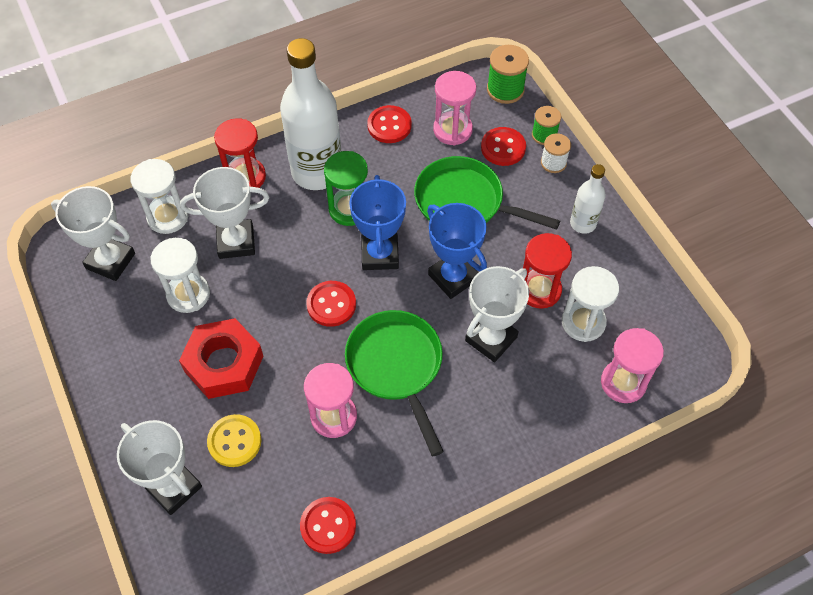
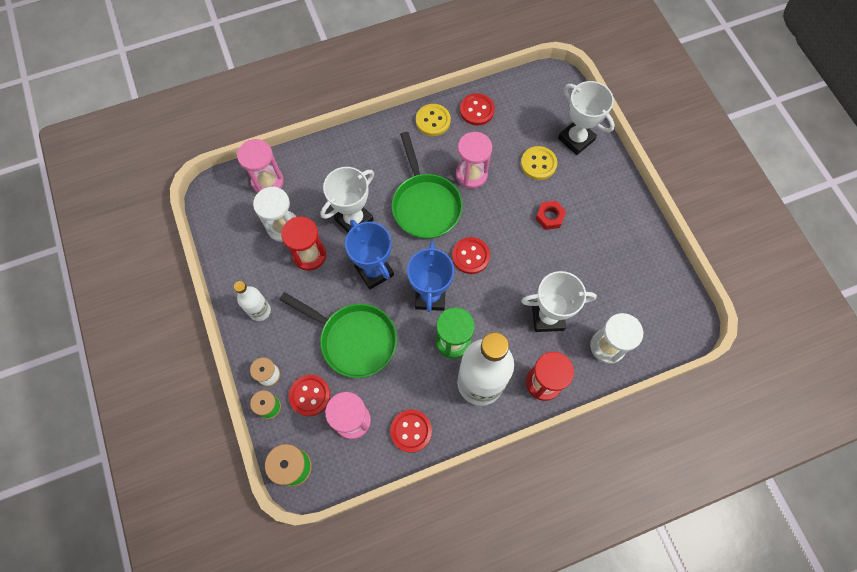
camera: 175 degrees left, 10 degrees up
white trophy [51,186,135,281] -> none
white hourglass [150,238,210,313] -> none
red nut [179,318,263,399] -> red nut [536,201,566,230], size x0.51
none -> yellow button [416,104,451,136]

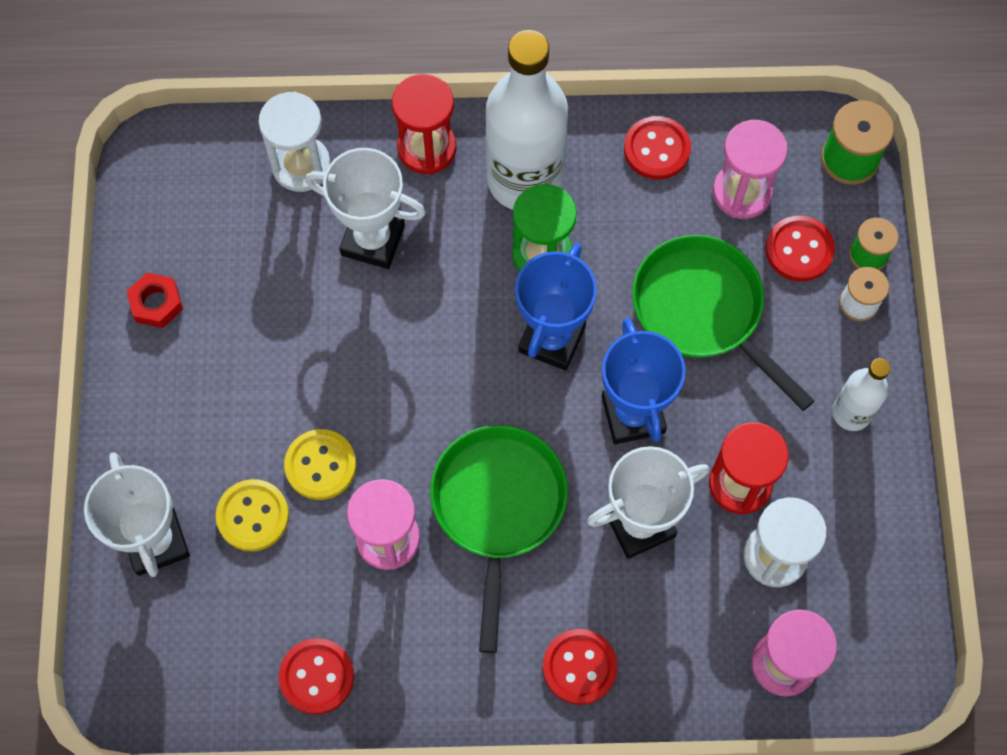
camera: 160 degrees left, 0 degrees up
yellow button [416,104,451,136] -> yellow button moved to [284,429,356,500]
red button [452,237,490,274] -> red button moved to [543,629,617,705]
red nut [536,201,566,230] -> red nut moved to [126,273,183,328]

